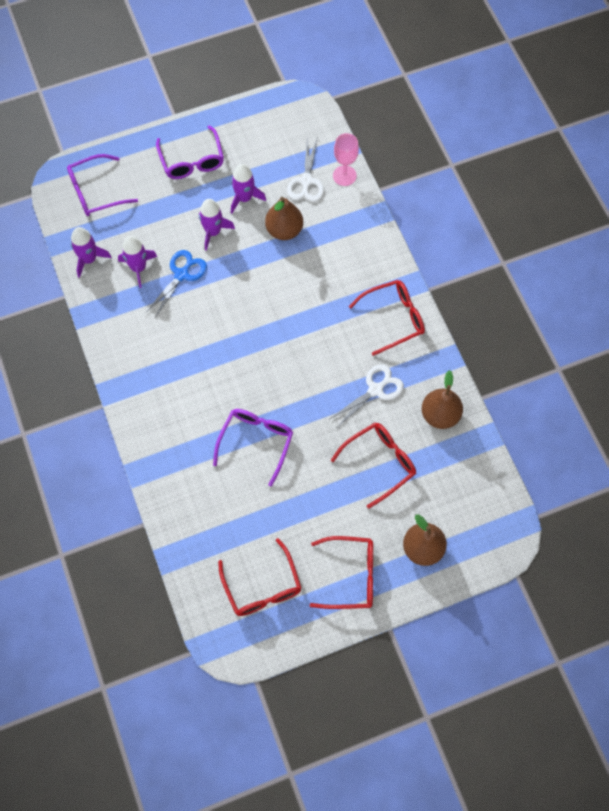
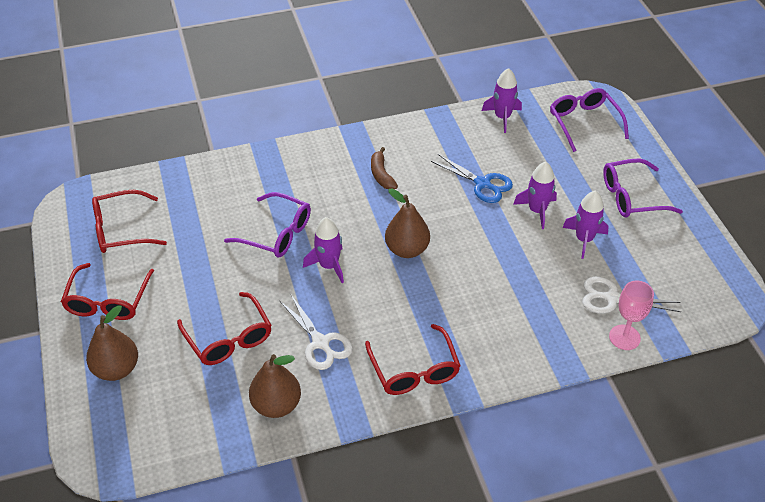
camera: 95 degrees right, 20 degrees down
purple rocket [118,236,157,288] -> purple rocket moved to [303,217,344,283]
brown pear [265,197,303,240] -> brown pear moved to [385,188,430,258]
none -> brown banana [371,147,398,189]

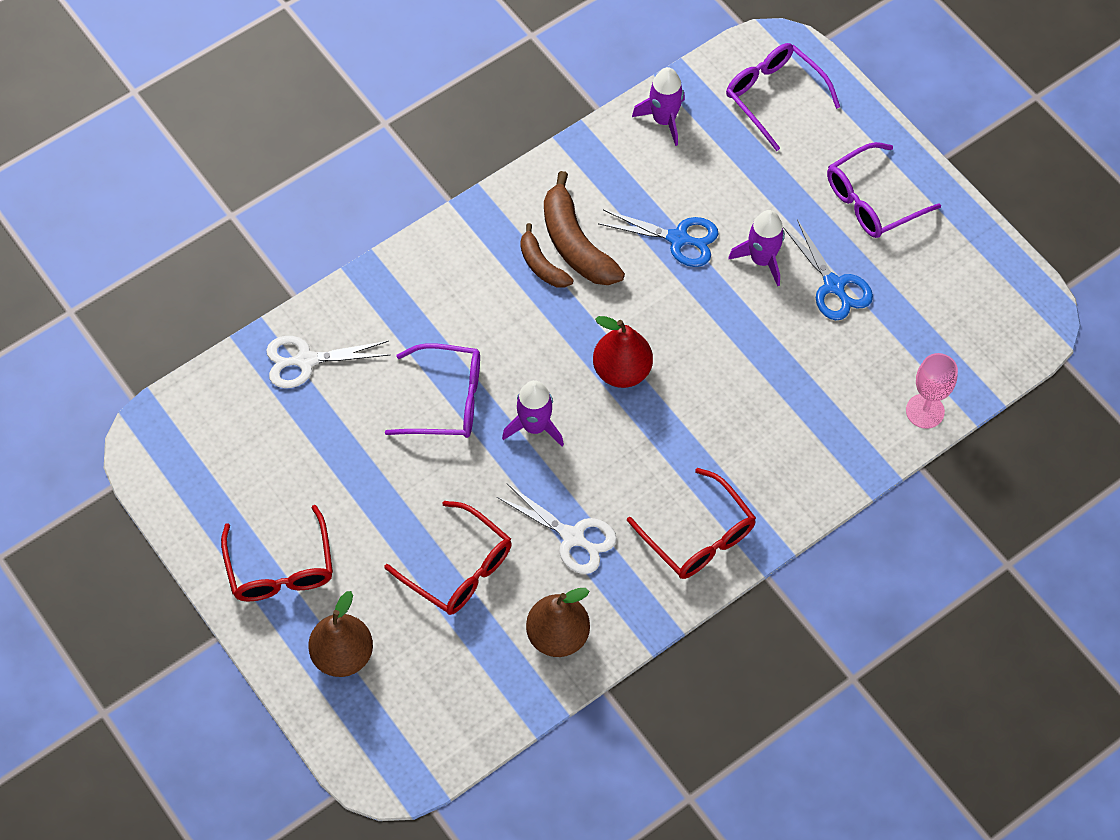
camera: 20 degrees left, 15 degrees up
red glasses [92,190,167,253] -> none
brown pear [385,188,430,258] -> red pear [593,316,653,388]
purple rocket [562,191,609,259] -> blue scissors [783,220,873,320]
white scissors [582,277,681,314] -> white scissors moved to [266,336,389,388]
none -> brown banana [544,171,625,285]

